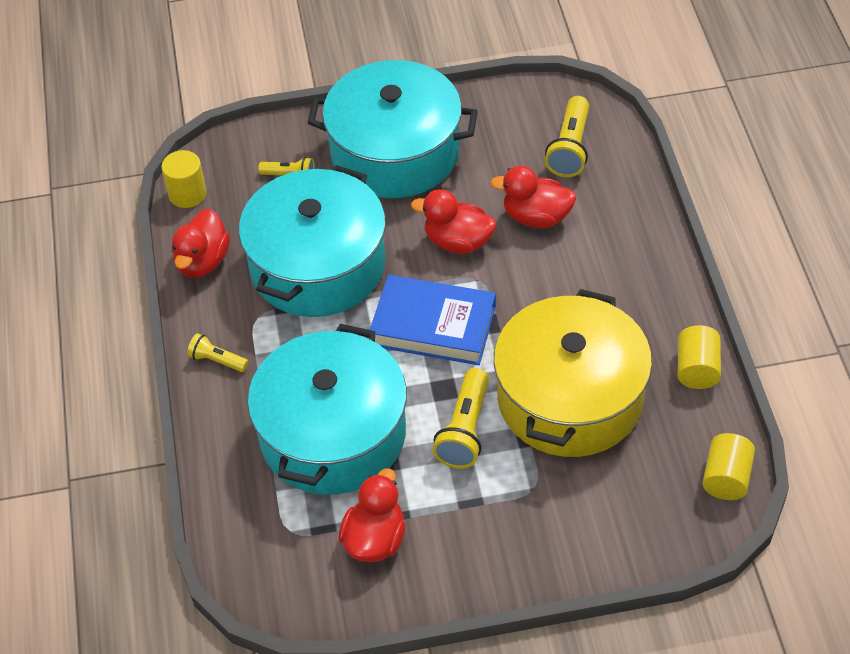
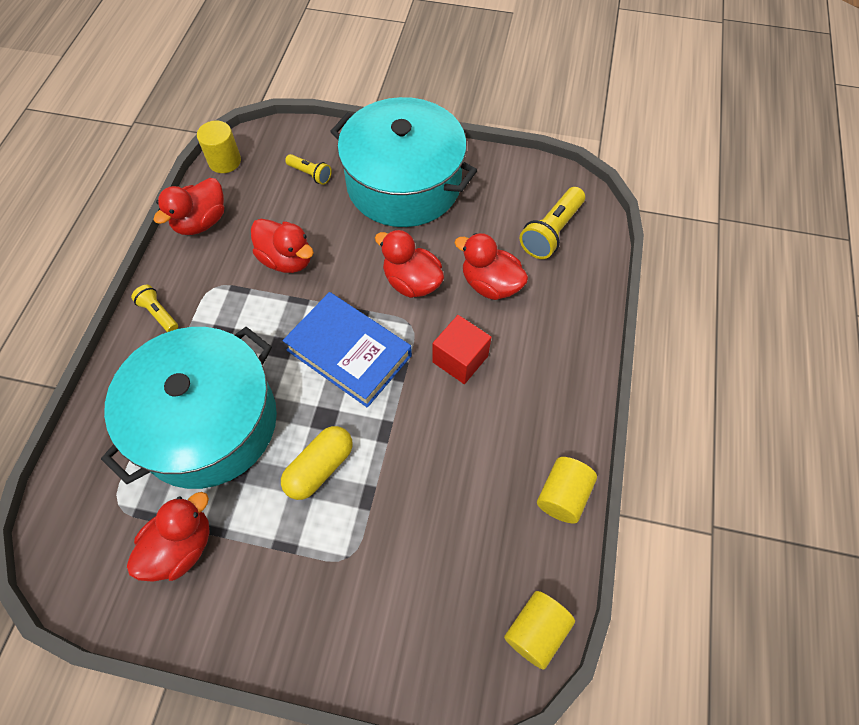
camera: 20 degrees right, 10 degrees up
turquoise pot [239,165,386,317] -> red duck [251,219,314,273]
yellow flashlight [433,368,489,469] -> yellow capsule [281,426,353,500]
yellow pot [494,289,652,457] -> none
none -> red cube [432,315,491,384]

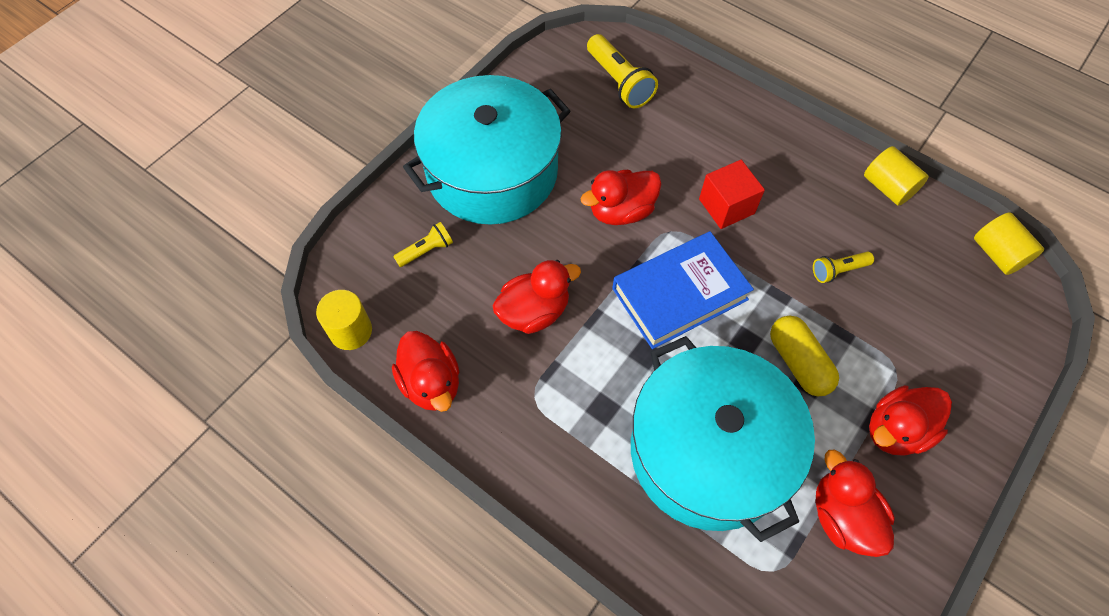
camera: 65 degrees left, 0 degrees up
yellow flashlight [131,285,178,332] -> yellow flashlight moved to [813,252,874,283]
red duck [454,233,528,300] -> red duck moved to [869,385,952,456]

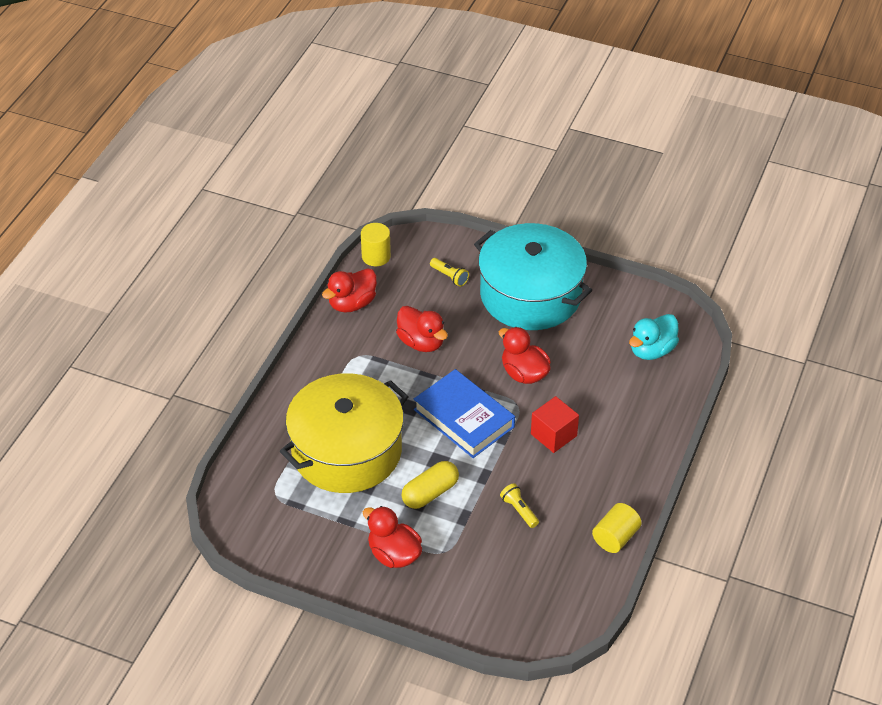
camera: 75 degrees right, 15 degrees down
yellow flashlight [587,34,658,109] -> turquoise duck [629,314,679,360]
turquoise pot [631,336,815,542] -> yellow pot [280,373,409,493]
red duck [815,450,895,557] -> none
yellow cylinder [974,212,1044,275] -> none

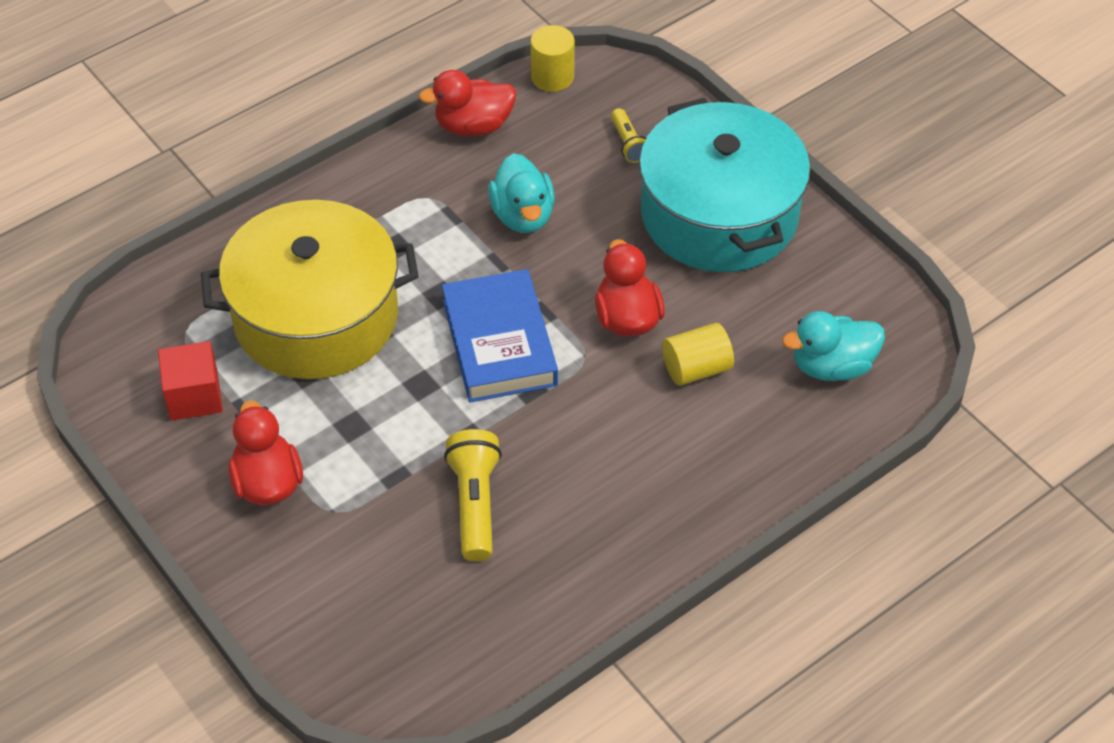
camera: 30 degrees right, 5 degrees up
red duck [396,306,448,352] -> turquoise duck [488,153,555,233]
yellow capsule [401,461,459,509] -> none
yellow flashlight [500,483,539,528] -> yellow flashlight [444,429,502,561], size x1.72
red cube [531,396,579,453] -> red cube moved to [158,341,223,421]
yellow cylinder [592,503,642,553] -> yellow cylinder moved to [662,323,734,386]

